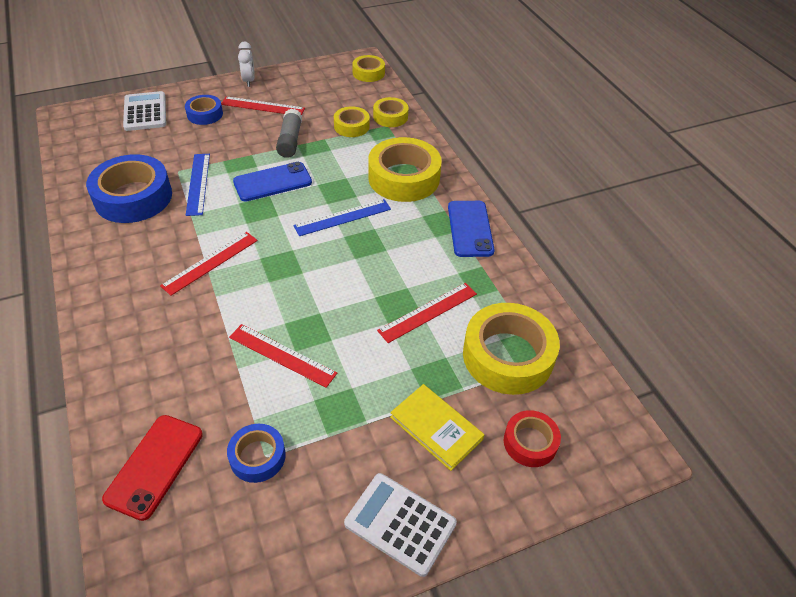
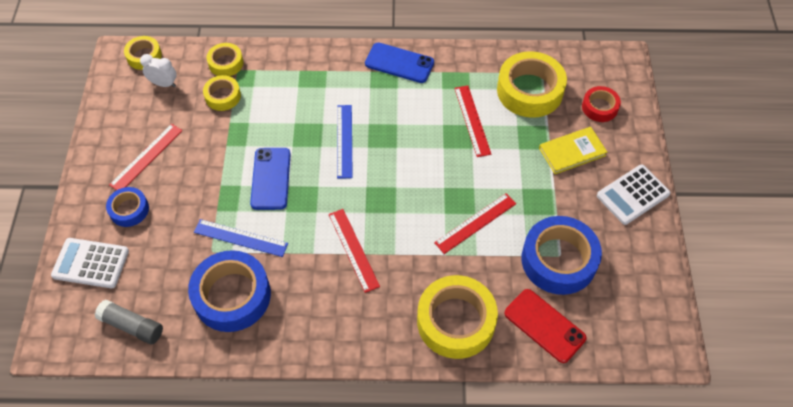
camera: 65 degrees left, 10 degrees up
blue tape [227,424,286,483] -> blue tape [522,216,602,295], size x1.87
white clock [238,41,255,87] -> white clock moved to [140,54,177,87]
grey glue stick [276,109,302,158] -> grey glue stick moved to [95,299,163,344]
yellow tape [368,137,442,202] -> yellow tape moved to [417,275,498,359]

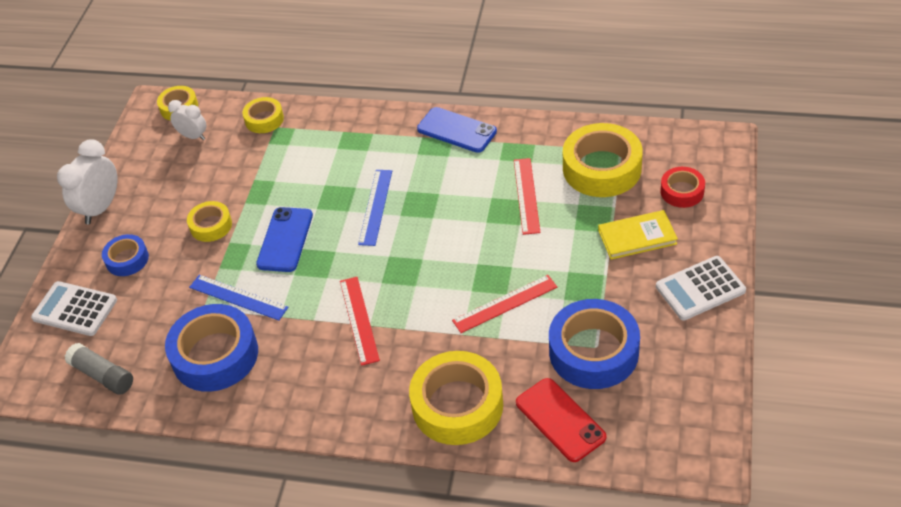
camera: 15 degrees right, 10 degrees down
red ruler [109,124,182,190] -> none
yellow tape [203,75,241,111] -> yellow tape moved to [187,201,232,242]
none -> white clock [57,139,117,224]

